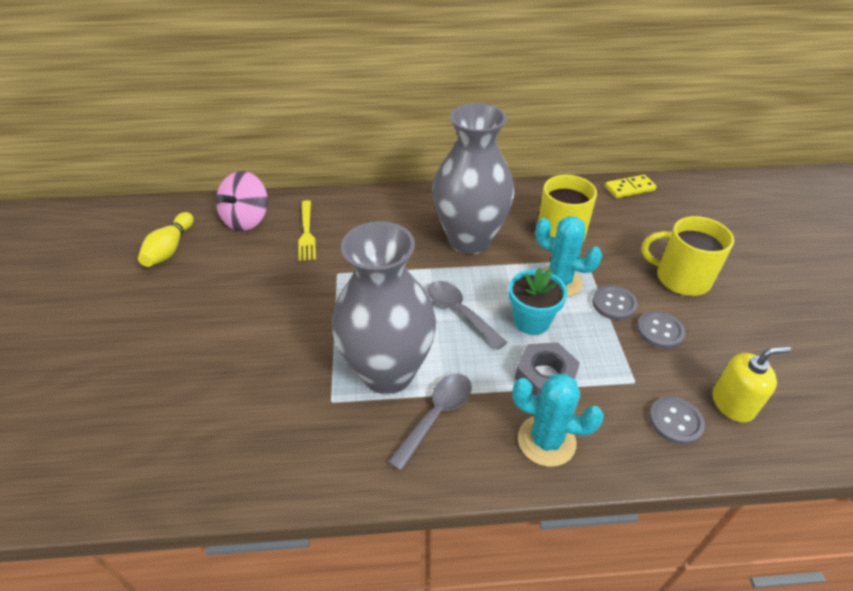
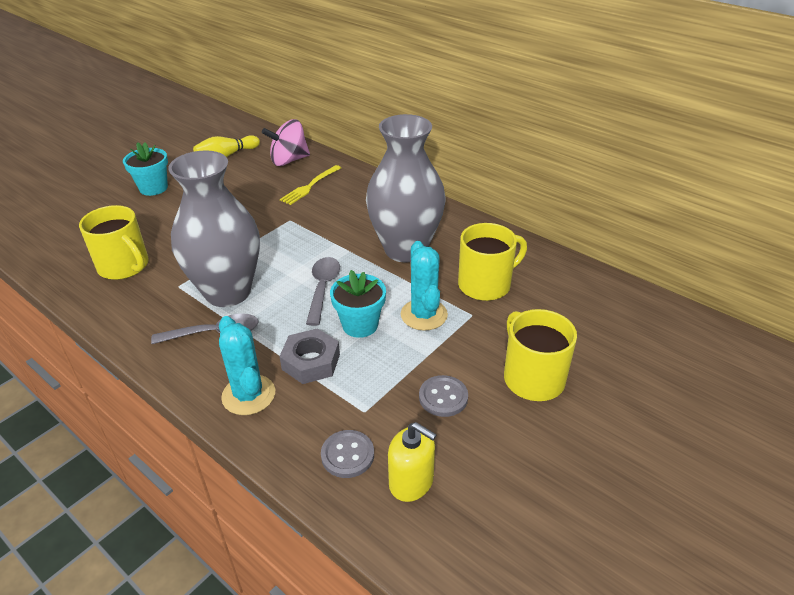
camera: 45 degrees right, 5 degrees down
grey button [592,285,638,320] -> none
yellow domino [605,175,657,198] -> none
none -> yellow mug [79,205,149,280]
none -> turquoise flower pot [123,142,168,196]

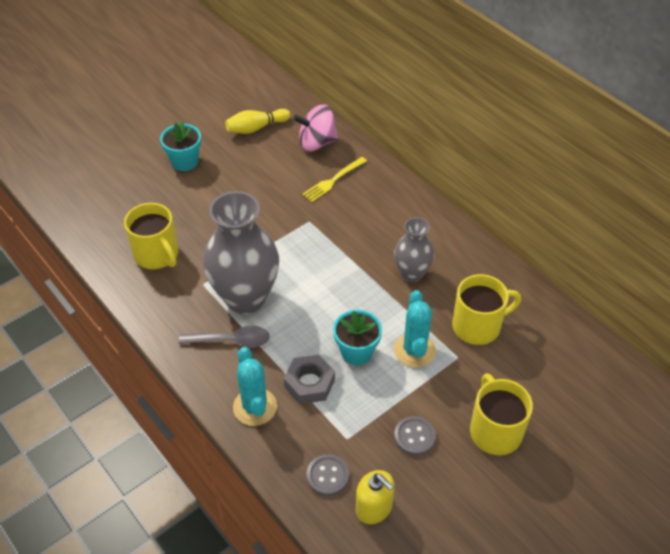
camera: 10 degrees right, 10 degrees up
grey spoon [306,257,340,326] -> none
grey vase [366,114,445,263] -> grey vase [394,217,434,282], size x0.55

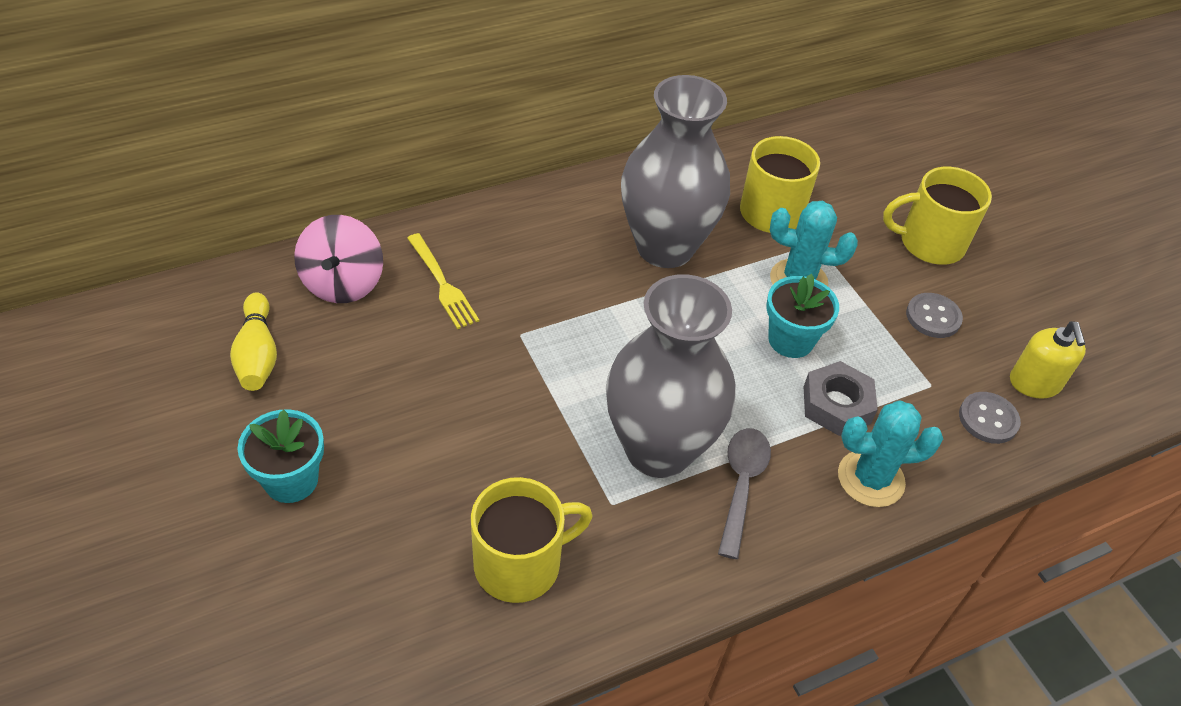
camera: 80 degrees left, 0 degrees up
yellow soap dispenser [356,470,395,524] -> yellow soap dispenser turned 120 degrees clockwise [1010,321,1086,399]
grey vase [394,217,434,282] -> grey vase [621,75,730,268], size x1.80

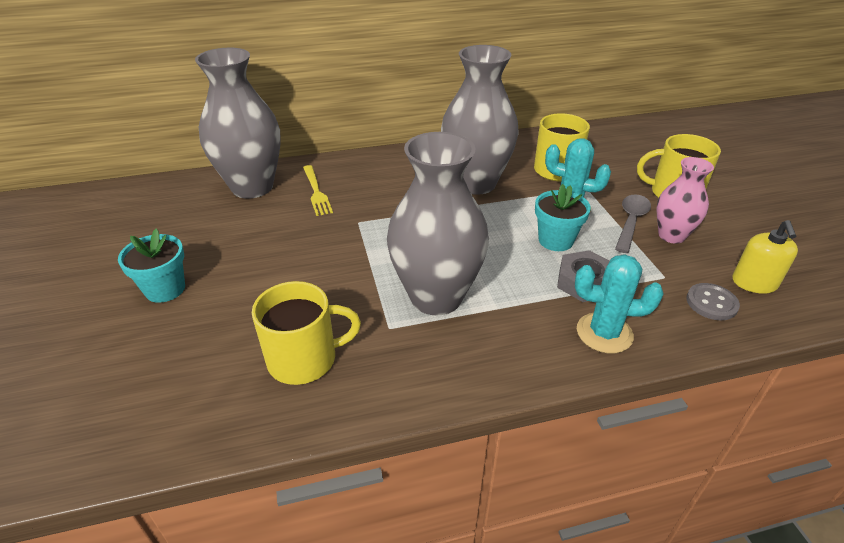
camera: 15 degrees right, 10 degrees down
yellow bowling pin [230,292,277,391] -> none
pink spinning top [294,215,383,303] -> grey vase [195,48,281,199]
grey spoon [718,428,771,559] -> grey spoon moved to [615,194,651,253]
grey button [906,293,963,338] -> pink vase [656,157,714,244]

